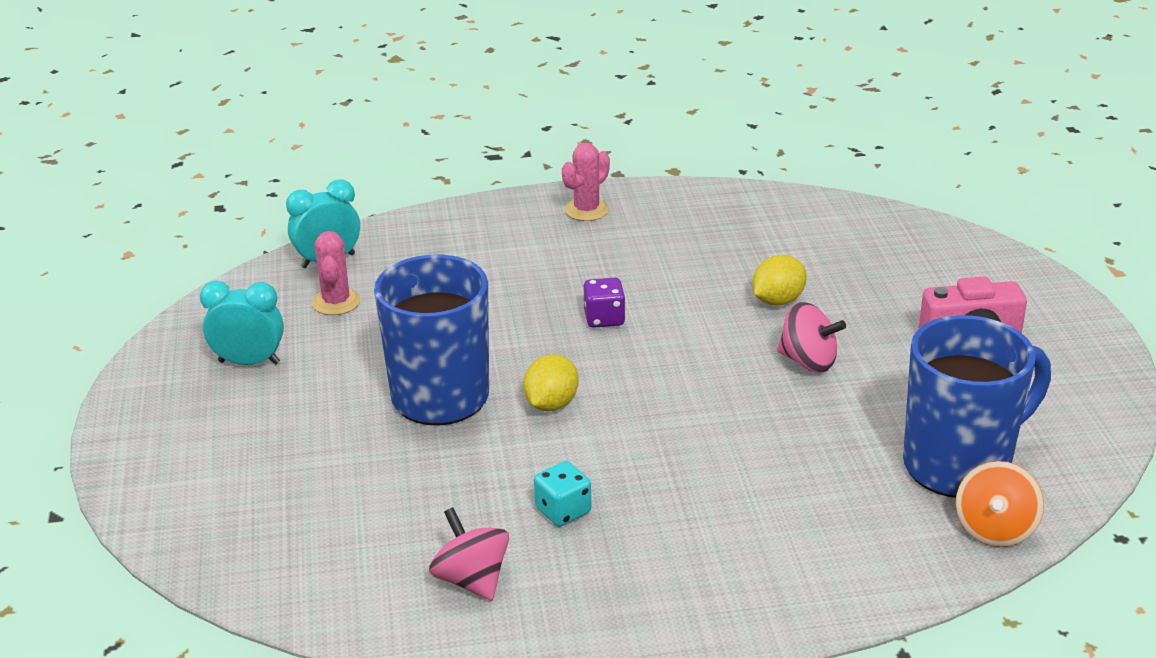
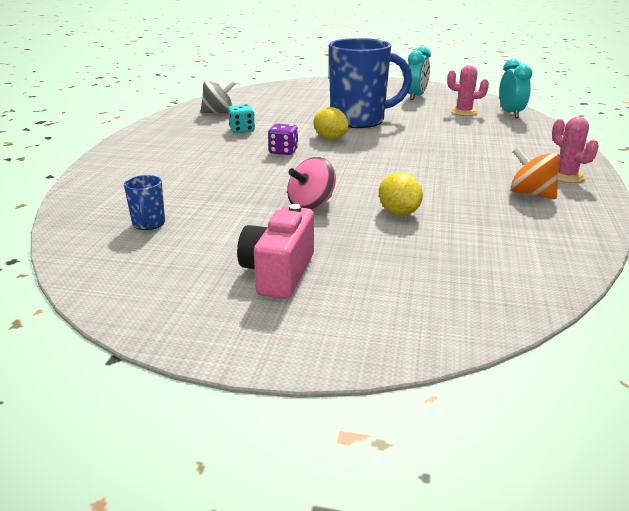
camera: 110 degrees right, 5 degrees down
pink spinning top [429,507,509,601] -> grey spinning top [201,81,236,113]
purple dice [584,278,625,328] -> purple dice moved to [268,124,298,155]
blue mug [903,315,1051,498] -> blue mug [124,175,165,230], size x0.41
orange spinning top [956,461,1044,547] -> orange spinning top moved to [511,147,560,199]

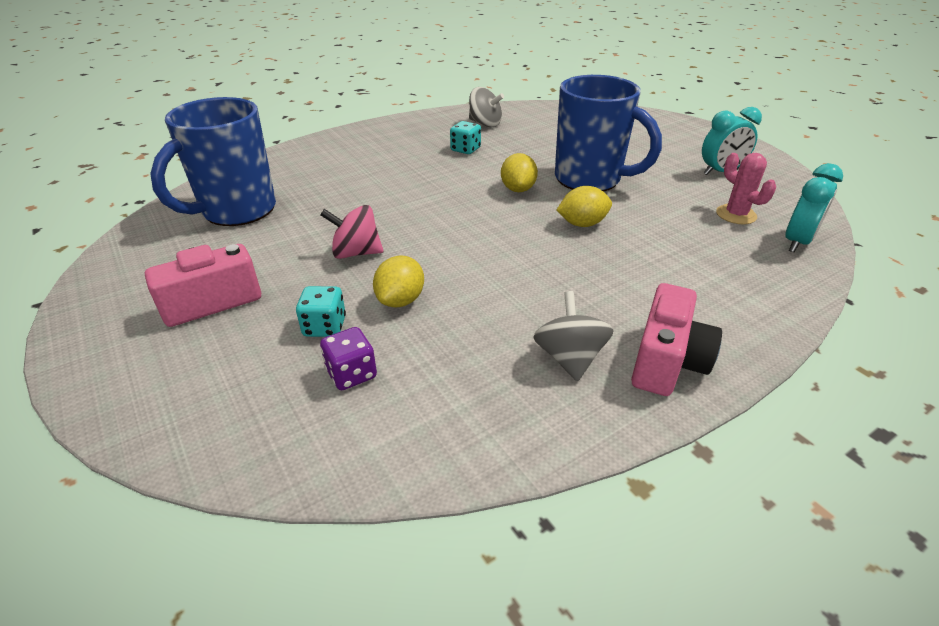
camera: 45 degrees right, 10 degrees up
blue mug [124,175,165,230] -> blue mug [150,97,276,226], size x2.45
purple dice [268,124,298,155] -> purple dice moved to [320,327,377,390]
orange spinning top [511,147,560,199] -> grey spinning top [533,291,614,382]
pink cactus [552,117,599,183] -> pink camera [631,283,722,396]
none -> turquoise dice [296,286,346,337]
none -> yellow lemon [557,186,612,227]

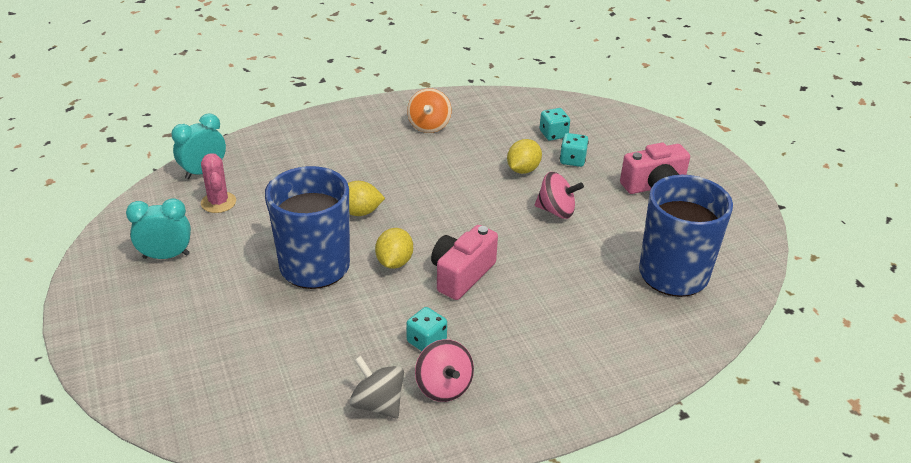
camera: 170 degrees left, 0 degrees up
purple dice [320,327,377,390] -> turquoise dice [540,108,570,141]
grey spinning top [533,291,614,382] -> orange spinning top [407,88,452,133]
pink camera [631,283,722,396] -> pink camera moved to [431,225,498,300]
none -> pink spinning top [415,339,474,402]

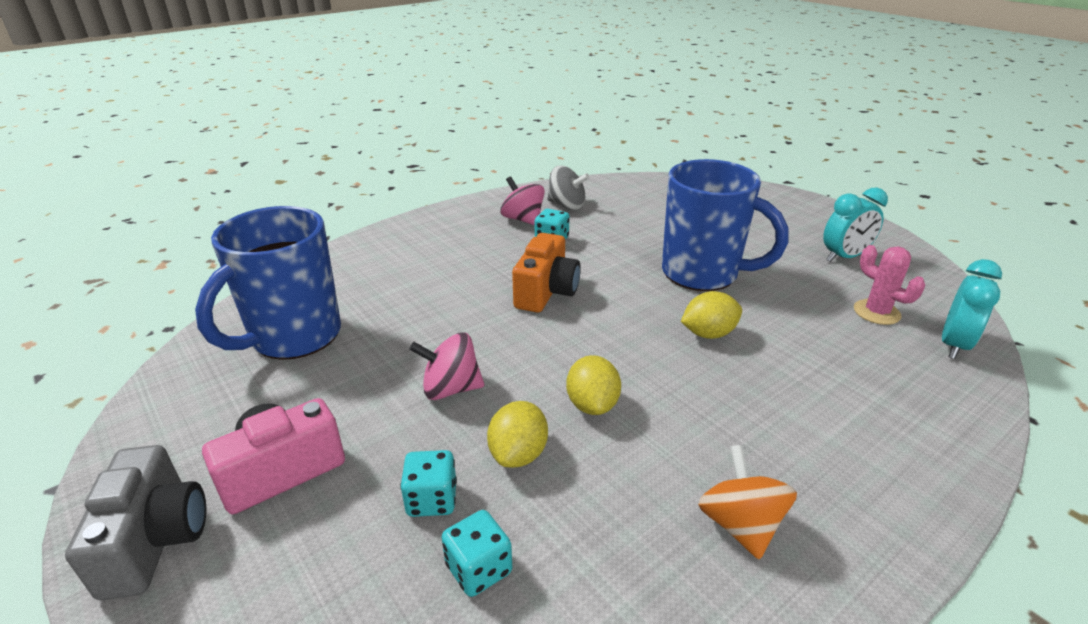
camera: 165 degrees right, 5 degrees down
yellow lemon [375,228,413,269] -> yellow lemon moved to [566,355,621,415]
pink camera [431,225,498,300] -> orange camera [512,233,581,312]
none -> grey camera [65,445,206,600]

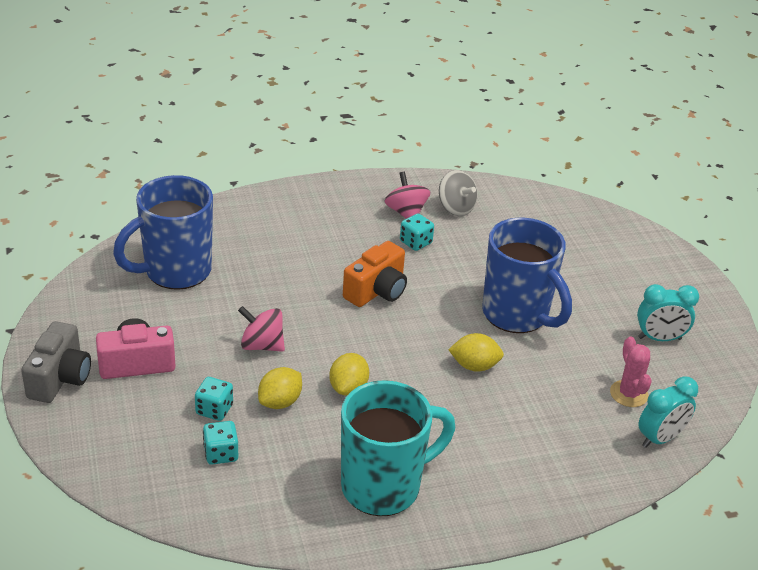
camera: 20 degrees right, 5 degrees up
orange spinning top [698,445,797,559] -> turquoise mug [341,380,455,516]

